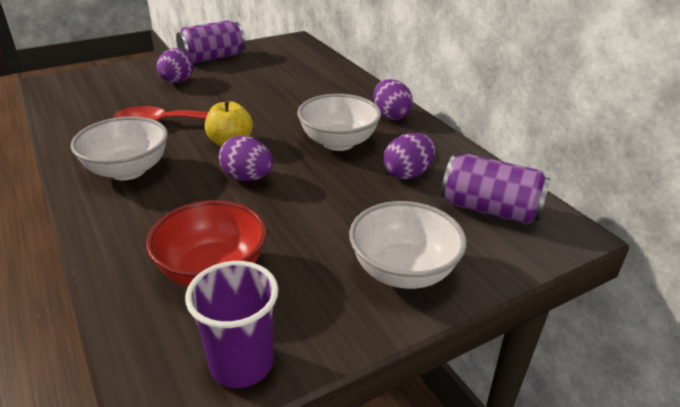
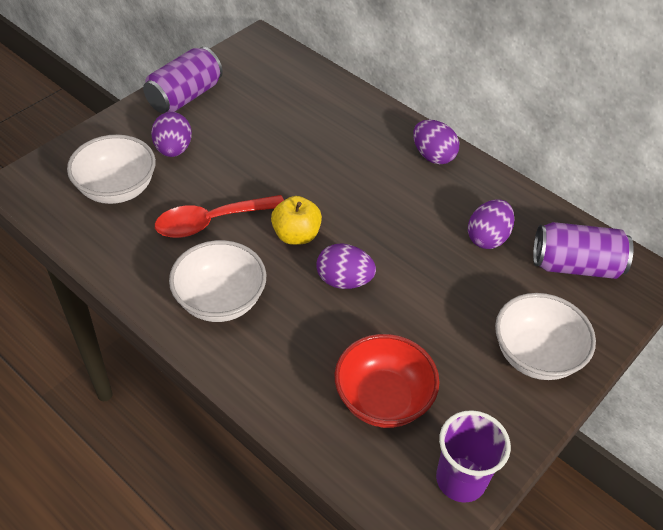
camera: 20 degrees left, 15 degrees up
white bowl [297,94,381,151] -> white bowl moved to [67,135,156,204]

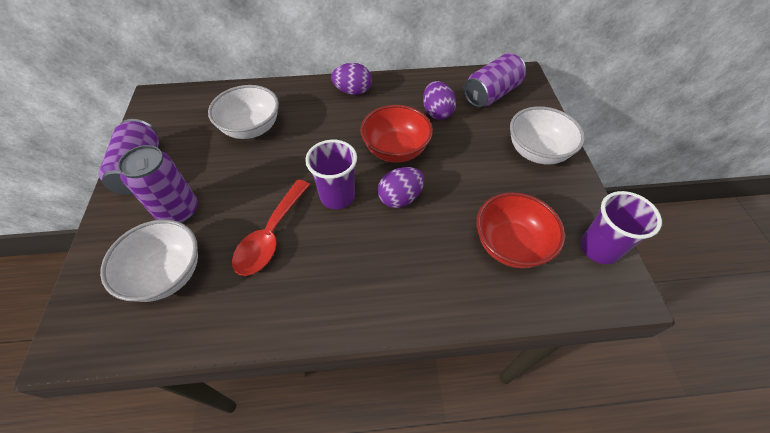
camera: 45 degrees left, 5 degrees up
purple egg [151,112,192,157] -> purple can [118,145,198,223]
white bowl [169,240,266,322] -> white bowl moved to [208,85,279,139]
yellow apple [271,196,322,245] -> purple cup [305,140,357,209]
none -> red bowl [360,105,433,163]

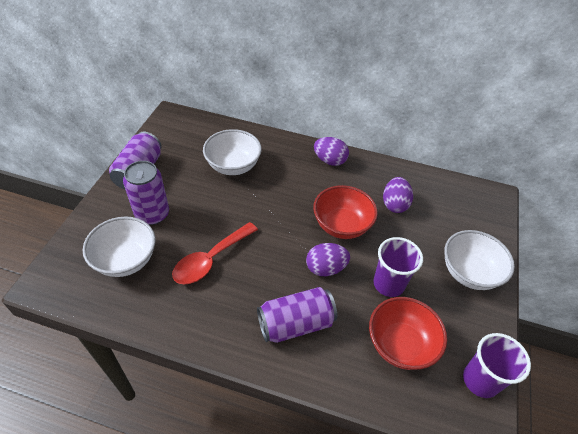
camera: 20 degrees right, 5 degrees down
purple cup [305,140,357,209] -> purple cup moved to [373,237,423,297]
purple can [464,53,526,107] -> purple can moved to [257,287,337,343]

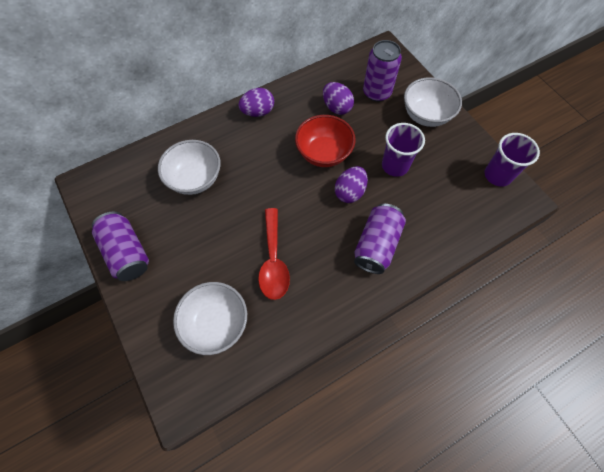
camera: 45 degrees left, 15 degrees up
purple can [123,161,169,225] -> purple can moved to [363,40,402,102]
red bowl [369,297,447,370] -> none

